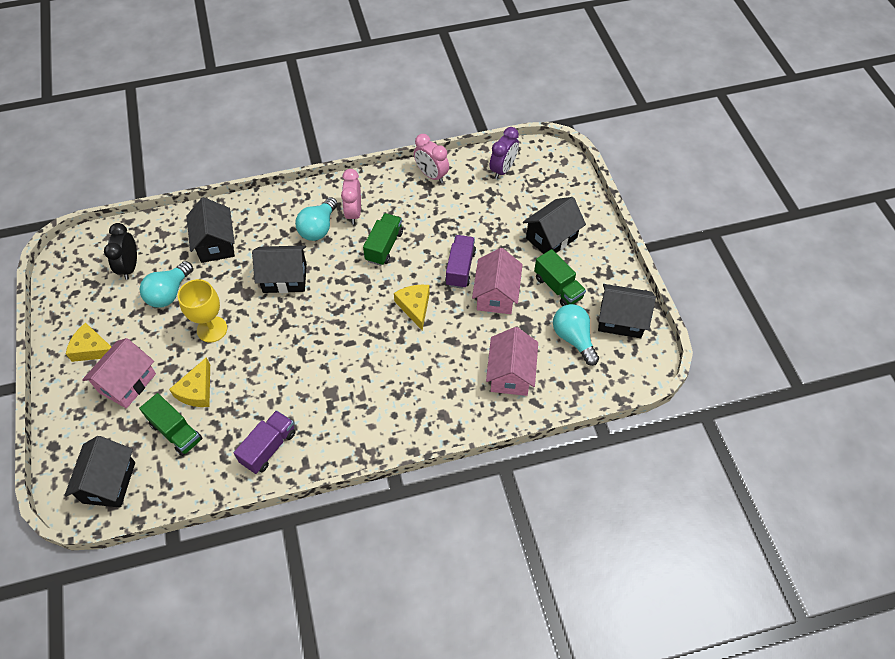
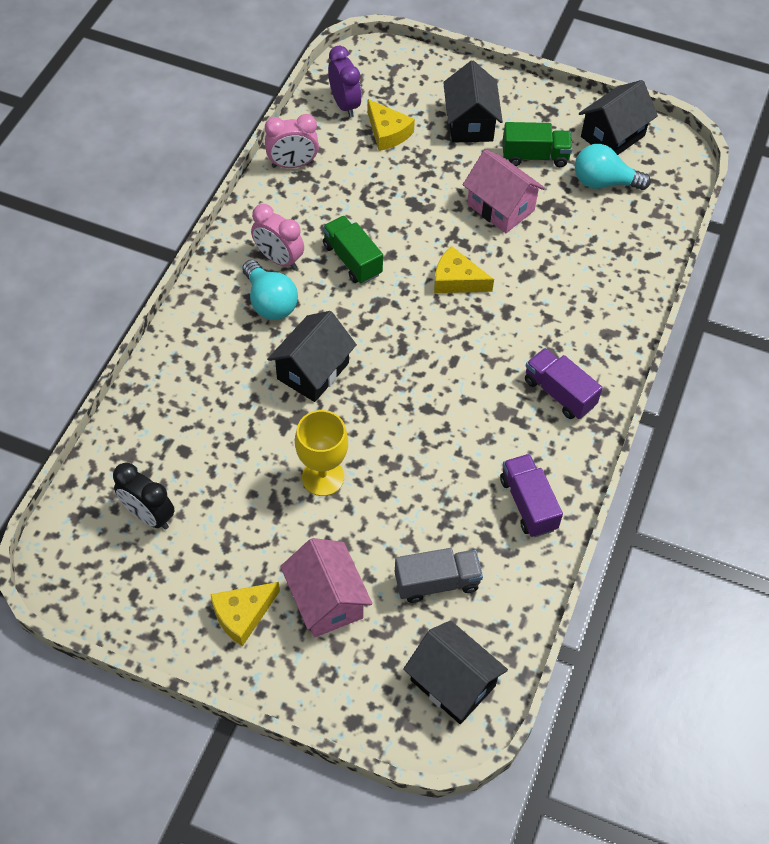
camera: 55 degrees left, 0 degrees up
green truck [139,393,202,456] -> grey truck [395,548,483,603]
turquoise light bulb [140,261,193,308] -> none
yellow cheese [169,357,210,407] -> yellow cheese moved to [367,99,415,151]
black house [187,197,235,263] -> none
purple truck [445,235,476,289] -> purple truck moved to [525,348,603,419]
pink house [486,327,538,396] -> none

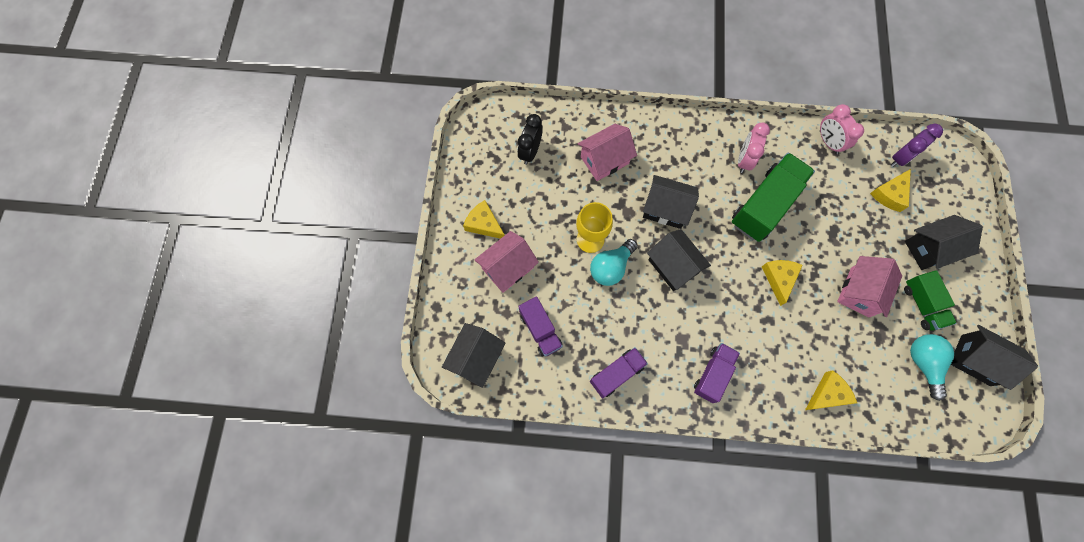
camera: 75 degrees right, 15 degrees up
turquoise light bulb [243,260,298,320] -> turquoise light bulb moved to [590,239,638,286]
green truck [323,216,383,284] -> green truck [732,153,815,242], size x1.70
grey truck [395,548,483,603] -> purple truck [518,296,563,357]
none -> pink house [577,124,637,181]
none -> black house [647,229,711,291]
none -> yellow cheese [805,370,857,410]

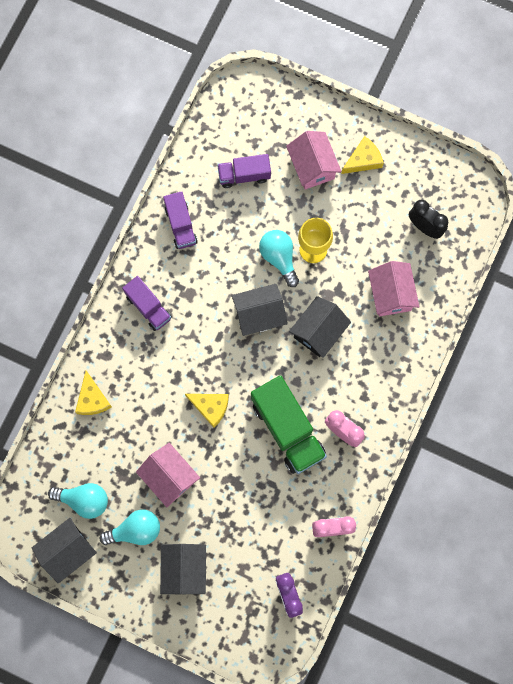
camera: 110 degrees right, 5 degrees up
black house [442,323,506,388] -> none
yellow cheese [870,169,911,212] -> none
green truck [904,270,957,331] -> turquoise light bulb [100,509,160,545]

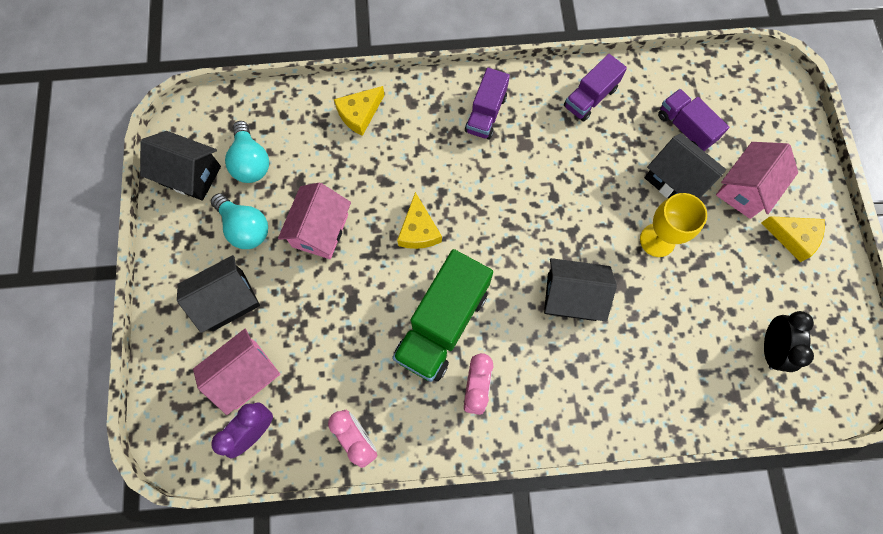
camera: 60 degrees right, 5 degrees down
black house [232,284,288,336] -> black house moved to [645,133,726,199]
turquoise light bulb [259,230,299,287] -> none
pink house [368,261,420,317] -> pink house moved to [193,329,280,415]

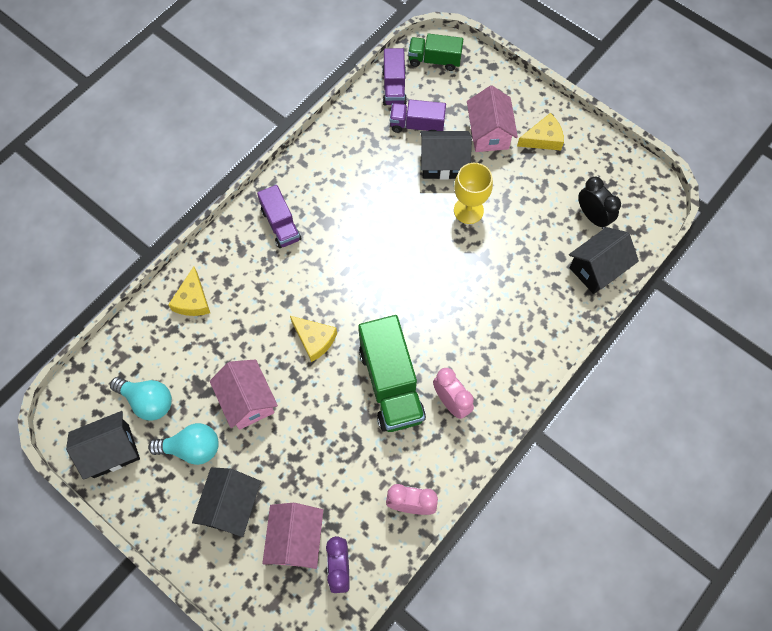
camera: 45 degrees left, 5 degrees down
black house [544,258,617,321] -> black house moved to [569,227,639,294]
purple truck [564,54,627,121] -> purple truck moved to [382,48,407,105]
none -> green truck [408,34,463,71]

